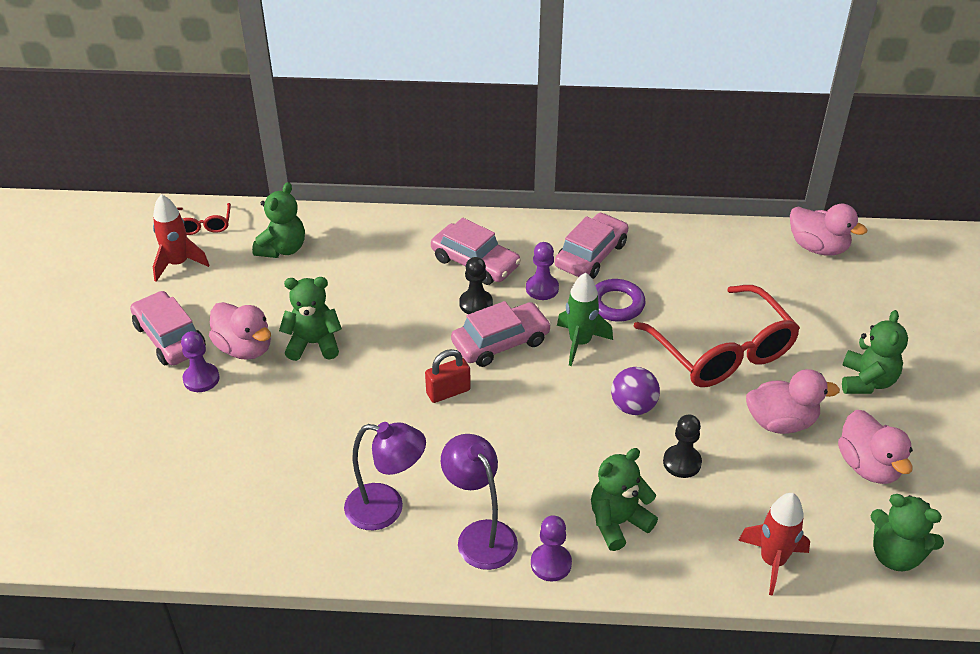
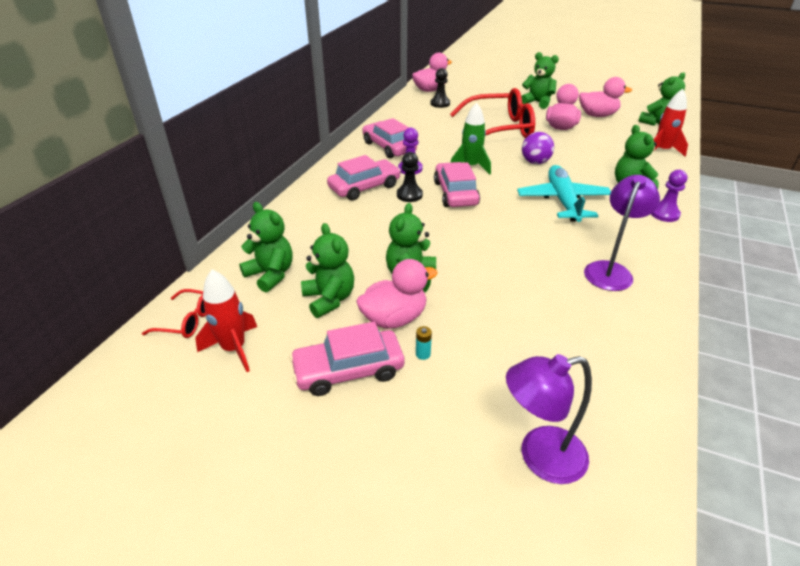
camera: 70 degrees left, 5 degrees down
purple pawn [181,331,220,392] -> turquoise battery [416,326,432,360]
red padlock [425,349,471,403] -> none
purple lamp [441,434,518,570] -> purple lamp moved to [506,354,592,484]
purple ring [595,279,646,322] -> none
black pawn [663,414,702,478] -> black pawn moved to [430,68,450,108]
none -> green teddy bear [301,223,354,318]
none -> turquoise plane [517,165,611,222]

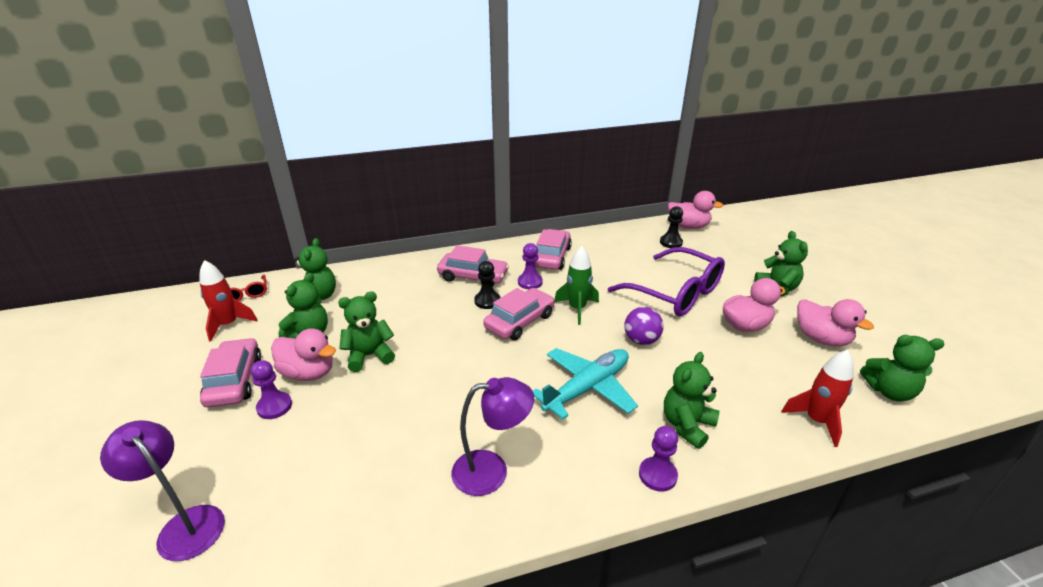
camera: 50 degrees right, 5 degrees down
pink car [289,322,404,396] -> pink car turned 45 degrees clockwise [200,338,261,407]
turquoise battery [416,326,432,360] -> purple pawn [251,360,292,419]
red glasses [450,88,535,138] -> purple glasses [608,247,725,316]

